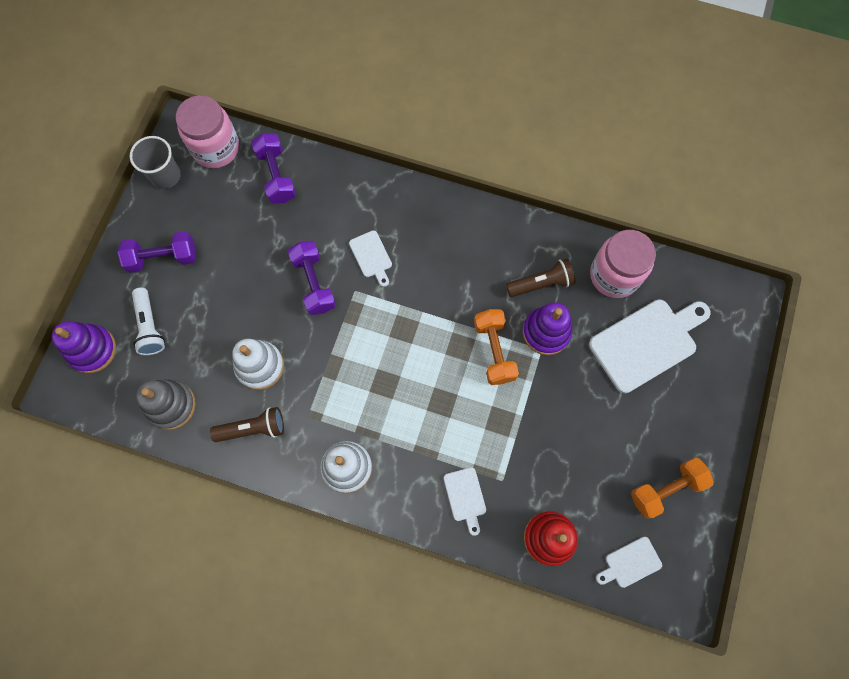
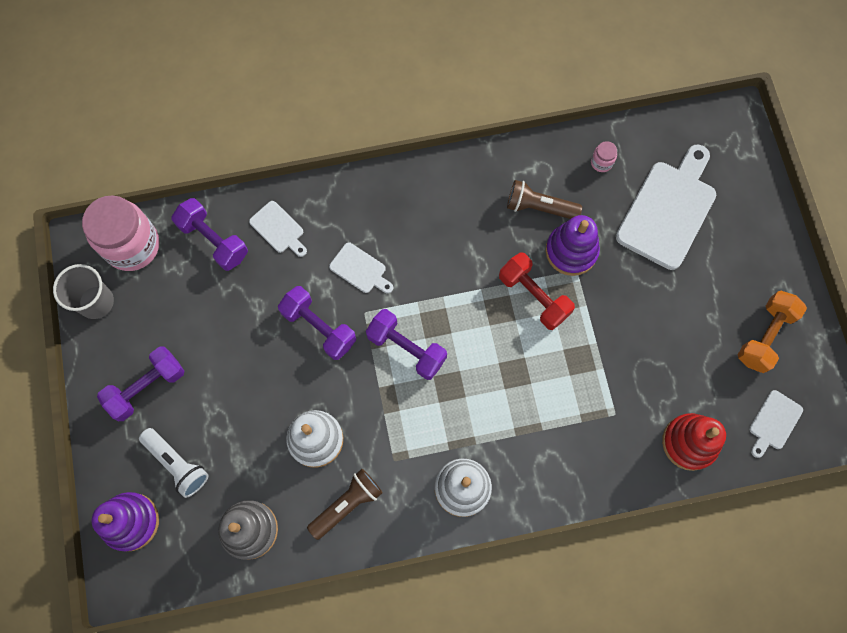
camera: 30 degrees left, 0 degrees up
white cutting board [444,467,486,536] -> white cutting board moved to [249,201,307,257]
orange dumbbell [474,309,519,385] -> red dumbbell [499,252,575,330]
brown flashlight [506,258,575,297] -> brown flashlight turned 120 degrees counterclockwise [507,180,582,219]
pink jar [590,230,656,298] -> pink jar [591,141,617,172], size x0.41
none -> purple dumbbell [366,309,447,380]

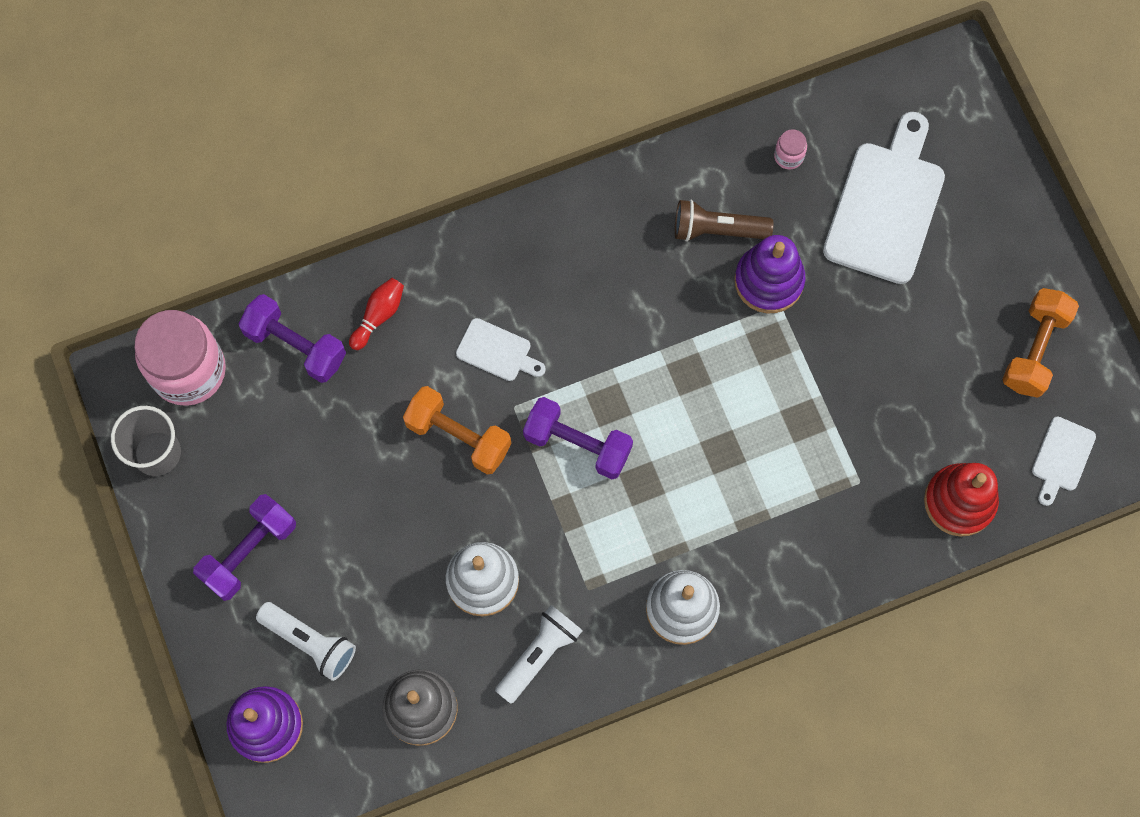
camera: 10 degrees left, 0 degrees up
white cutting board [249,201,307,257] -> red bowling pin [349,278,404,350]
purple dumbbell [278,286,356,360] -> orange dumbbell [403,386,511,475]
brown flashlight [307,469,382,540] -> white flashlight [495,605,583,704]
red dumbbell [499,252,575,330] -> none

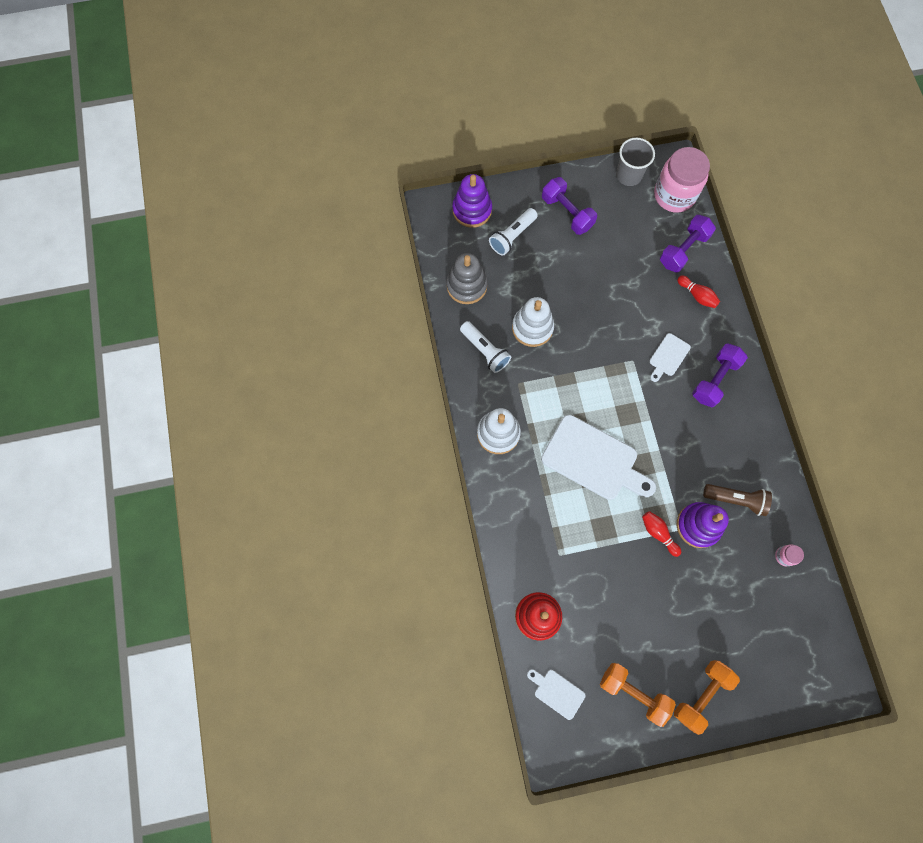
camera: 100 degrees right, 0 degrees up
orange dumbbell [403,386,511,475] -> orange dumbbell moved to [674,660,740,735]
purple dumbbell [523,397,633,479] -> purple dumbbell moved to [692,344,748,407]
brown flashlight [675,200,774,242] -> brown flashlight turned 90 degrees clockwise [703,484,772,516]
white cutting board [823,112,945,284] -> white cutting board moved to [541,415,656,500]
none -> red bowling pin [642,511,681,557]

